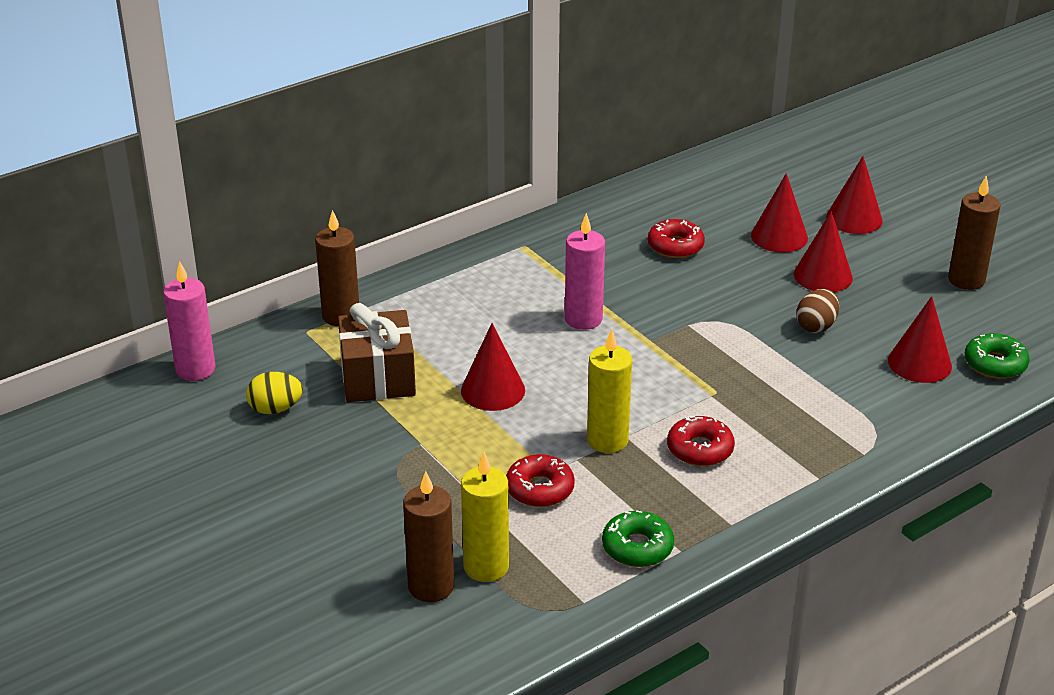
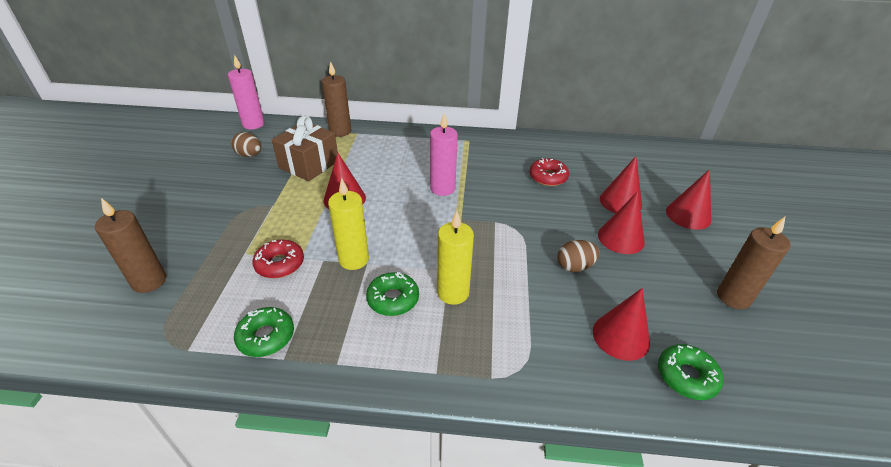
camera: 40 degrees right, 5 degrees up
yellow egg [246,372,303,414] -> brown egg [231,132,261,157]
yellow candle [461,452,509,582] -> yellow candle moved to [437,211,474,305]
red donut [667,416,735,466] -> green donut [366,272,419,316]

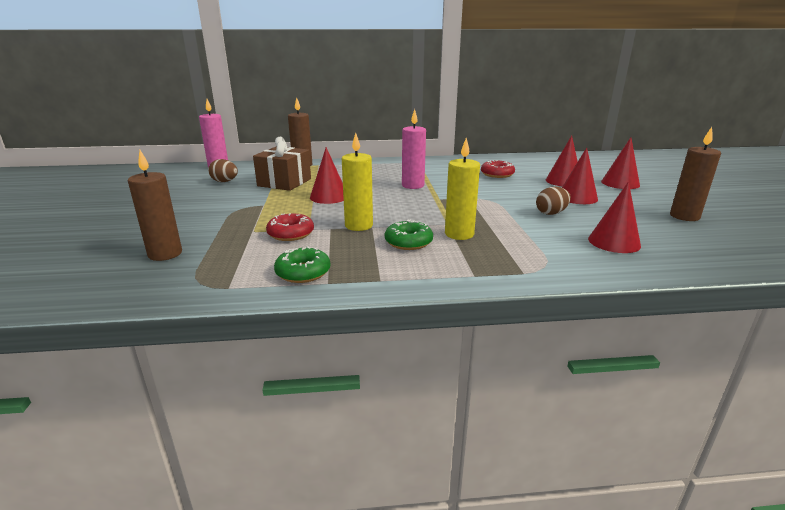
camera: 10 degrees left, 15 degrees down
green donut [658,344,723,400] -> none

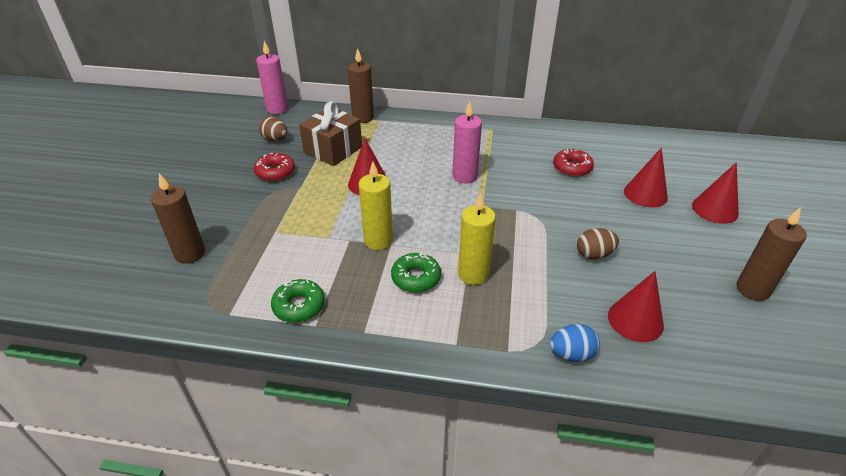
camera: 15 degrees right, 15 degrees up
red donut [266,213,314,241] -> red donut moved to [254,153,295,181]
red cone [562,148,598,204] -> none
none -> blue egg [550,324,600,362]

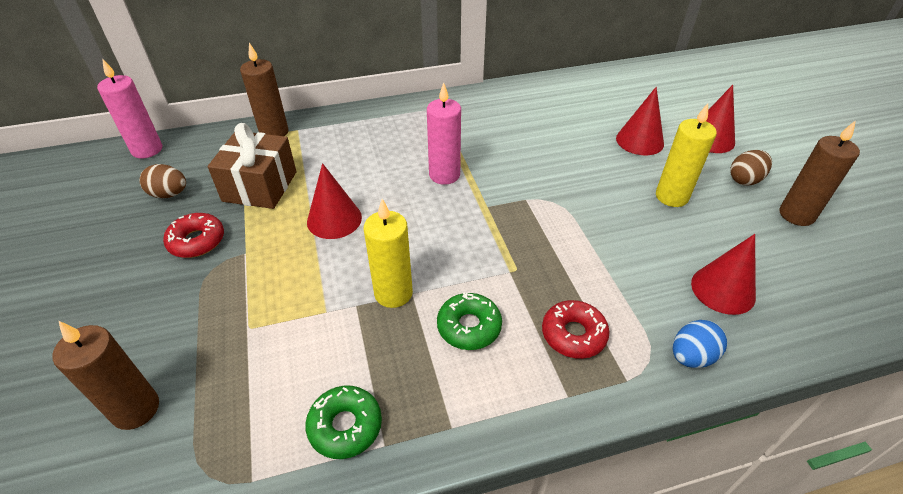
camera: 25 degrees left, 5 degrees up
yellow candle [458,193,496,285] -> yellow candle moved to [656,103,717,207]
red donut [553,148,594,177] -> red donut moved to [542,300,610,359]
brown egg [577,228,619,260] -> brown egg moved to [730,150,772,186]

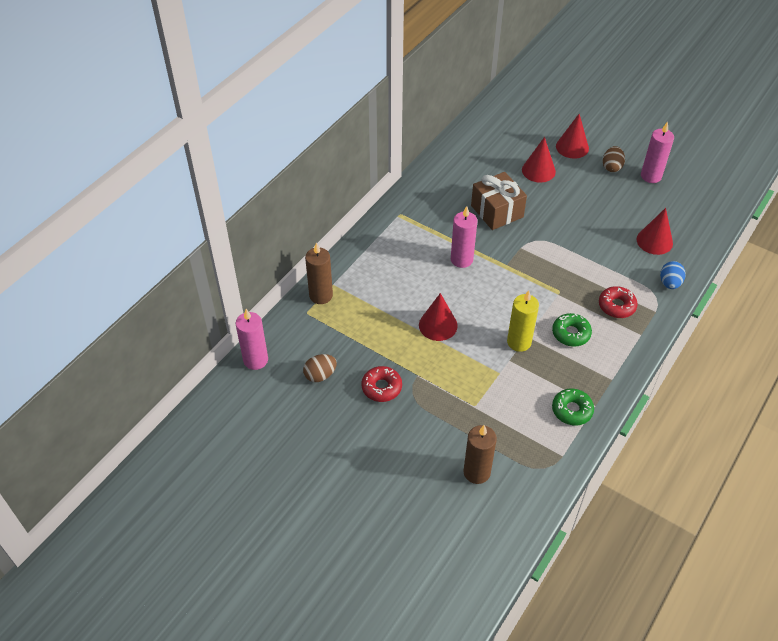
camera: 40 degrees left, 5 degrees up
brown gift [208,123,296,209] -> brown gift moved to [471,172,527,230]
yellow candle [656,103,717,207] -> none
brown candle [779,120,860,226] -> pink candle [641,121,674,183]

